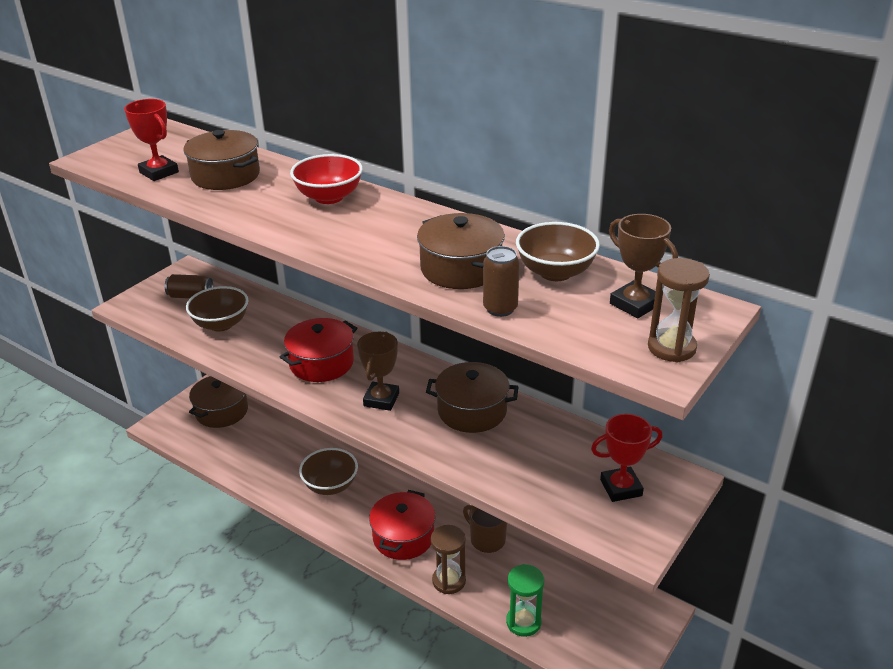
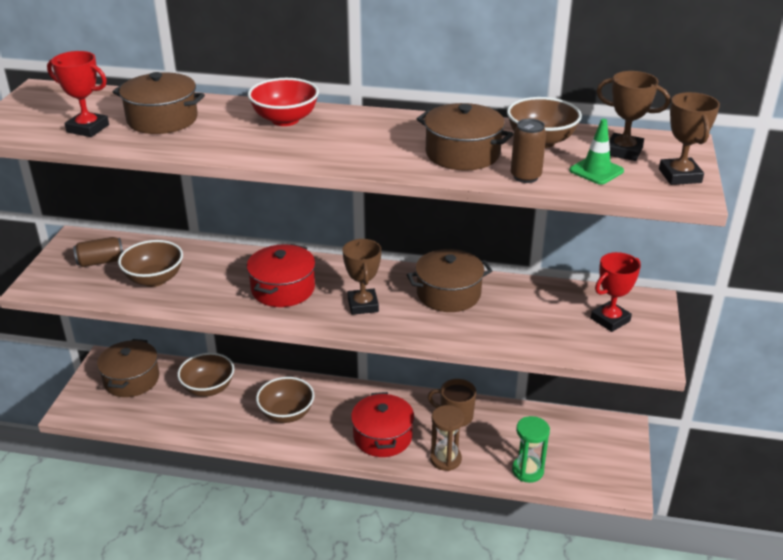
camera: 25 degrees left, 0 degrees up
brown hourglass [648,258,710,362] -> brown trophy [659,92,720,185]
none -> brown bowl [177,353,234,397]
none -> green traffic cone [569,119,624,185]

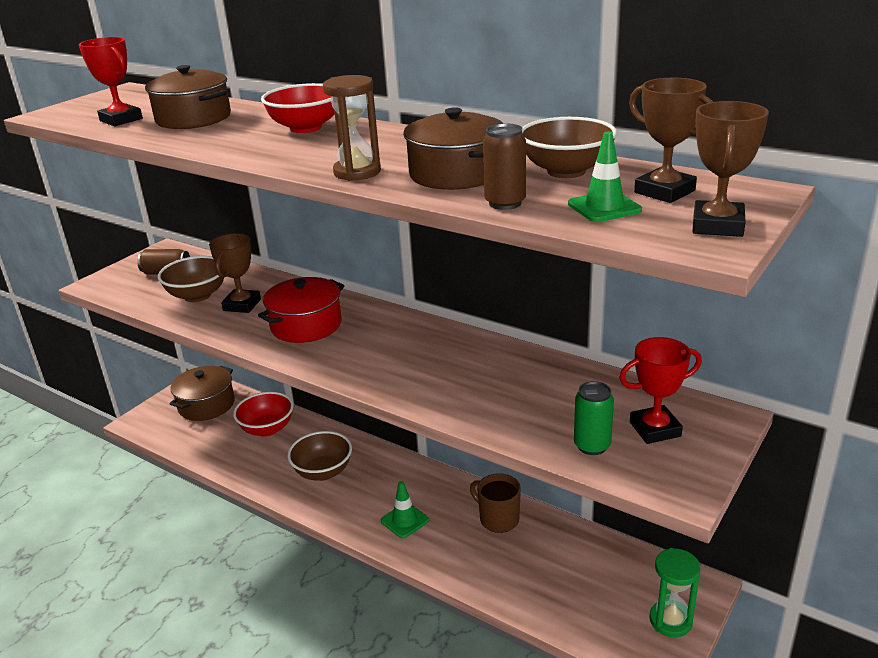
camera: 25 degrees right, 5 degrees down
brown bowl [177,353,234,397] -> red bowl [233,392,293,437]
brown trophy [343,239,381,315] -> brown trophy moved to [209,233,261,313]
red pot [351,392,414,457] -> green traffic cone [381,481,429,539]
brown pot [407,249,492,312] -> none
brown hourglass [430,405,464,471] -> brown hourglass moved to [323,75,381,181]
green hourglass [512,416,550,483] -> green hourglass moved to [649,548,701,637]
none -> green can [574,381,614,455]

